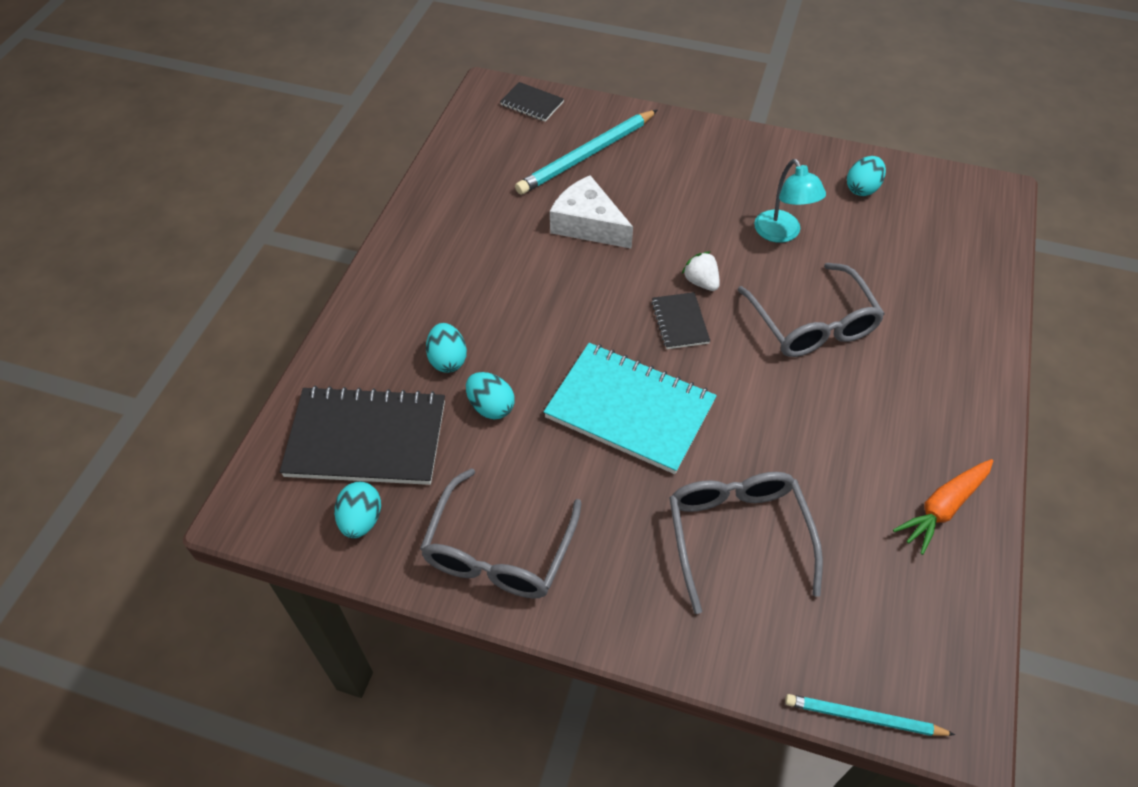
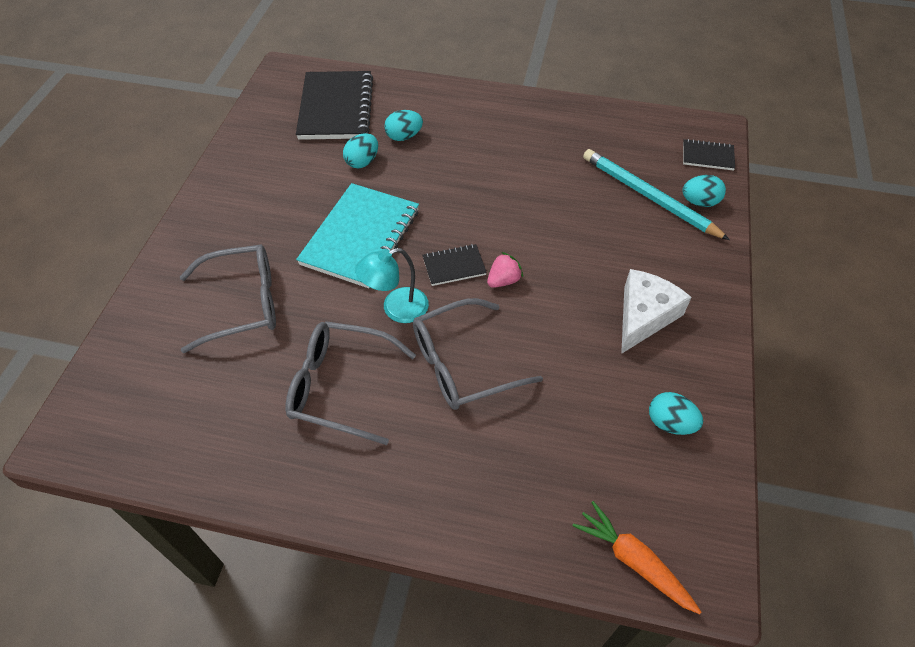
camera: 85 degrees right, 0 degrees up
turquoise egg [334,482,381,538] -> turquoise egg moved to [682,175,726,207]
grey glasses [420,468,582,599] -> grey glasses moved to [285,321,416,445]
black notebook [500,82,564,122] -> black notebook turned 75 degrees clockwise [683,139,735,171]
white cheese [550,175,633,249] -> white cheese moved to [621,269,692,354]
white strawberry [682,251,720,291] -> pink strawberry [487,252,523,288]
turquoise lamp [754,159,826,243] -> turquoise lamp moved to [355,248,429,323]
turquoise pencil [785,694,955,736] -> none
orange carrot [893,459,993,555] -> orange carrot moved to [573,501,701,614]

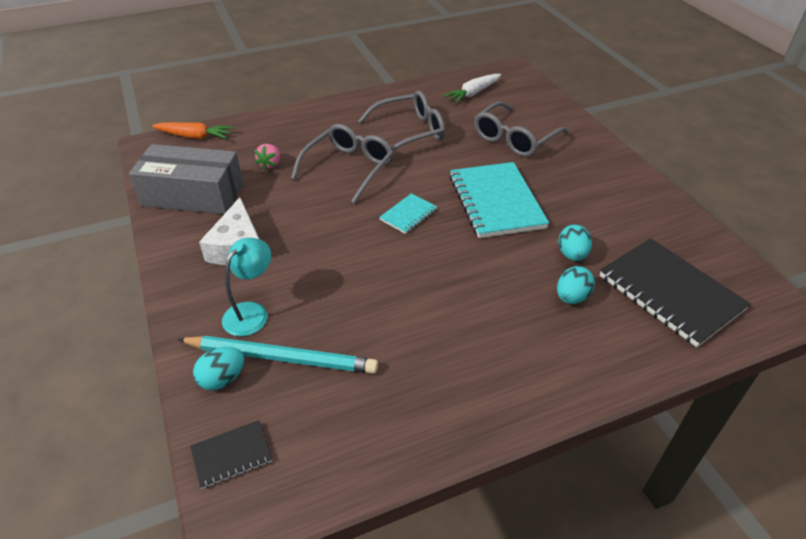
camera: 145 degrees right, 10 degrees down
turquoise lamp [355,248,429,323] -> turquoise lamp moved to [222,238,271,336]
black notebook [422,244,487,286] -> turquoise notebook [379,193,437,234]
pink strawberry [487,252,523,288] -> pink strawberry moved to [254,144,280,170]
turquoise egg [649,392,703,435] -> grey box [129,144,244,214]
none -> white carrot [443,74,501,104]

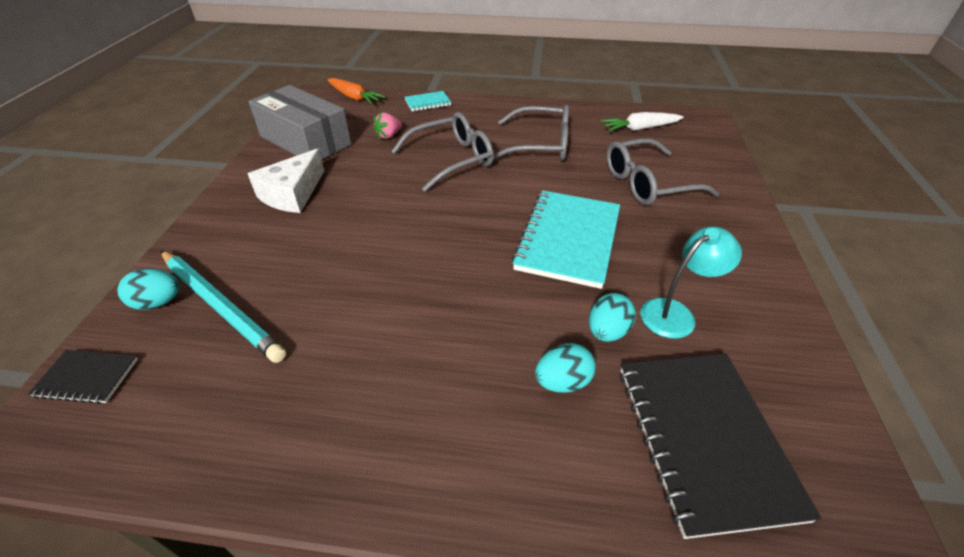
camera: 30 degrees right, 0 degrees up
turquoise lamp [222,238,271,336] -> turquoise lamp moved to [640,226,742,339]
turquoise notebook [379,193,437,234] -> turquoise notebook moved to [405,91,451,111]

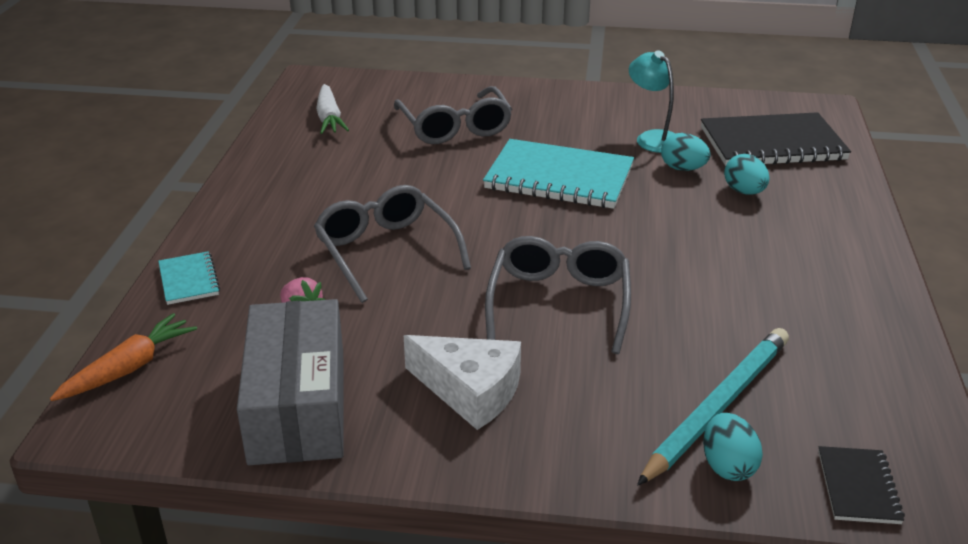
camera: 90 degrees left, 10 degrees down
grey box [249,85,351,160] -> grey box turned 45 degrees counterclockwise [237,299,344,465]
grey glasses [493,105,569,161] -> grey glasses moved to [485,236,631,354]

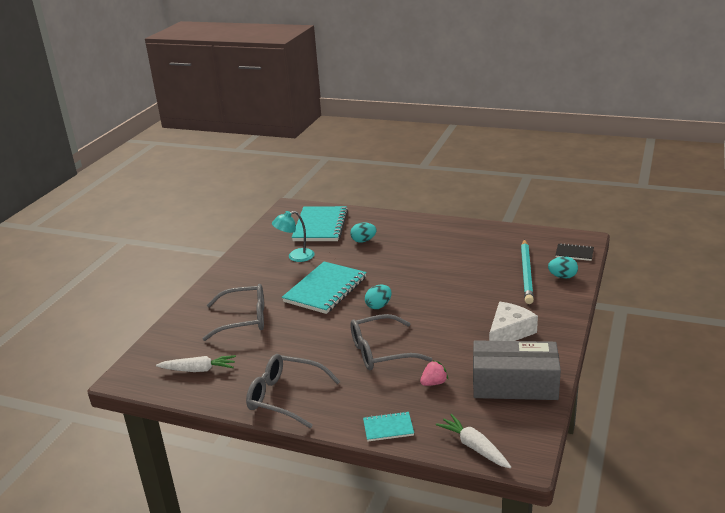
camera: 75 degrees left, 5 degrees down
orange carrot [50,313,197,401] -> white carrot [436,414,511,468]
grey glasses [485,236,631,354] -> grey glasses moved to [246,354,340,428]
turquoise pencil [637,328,789,486] -> turquoise pencil turned 135 degrees counterclockwise [521,239,534,304]
turquoise egg [661,133,711,171] -> turquoise egg moved to [365,285,391,309]
black notebook [701,112,851,166] -> turquoise notebook [292,206,348,241]

